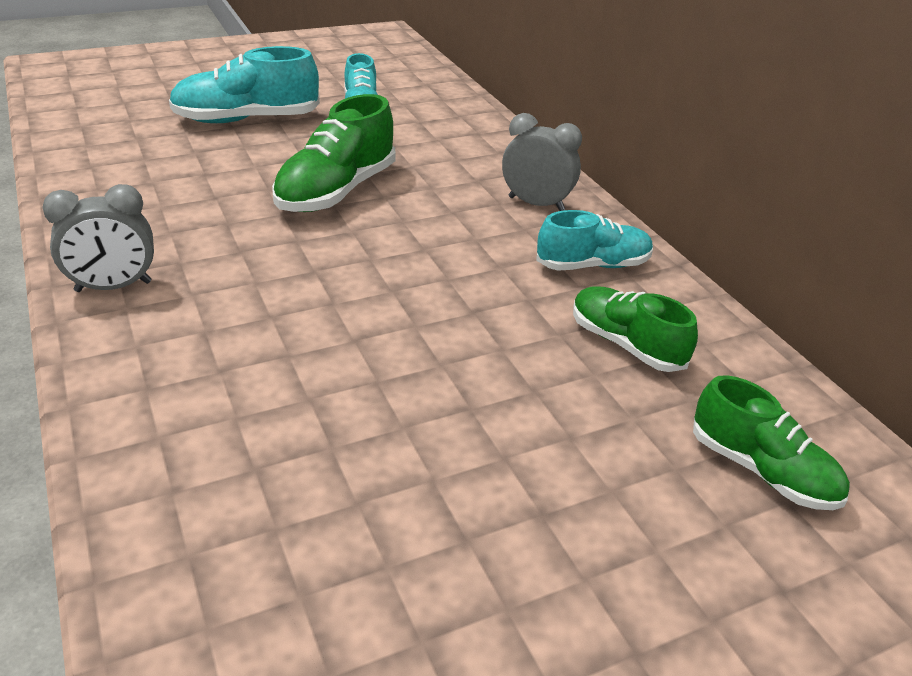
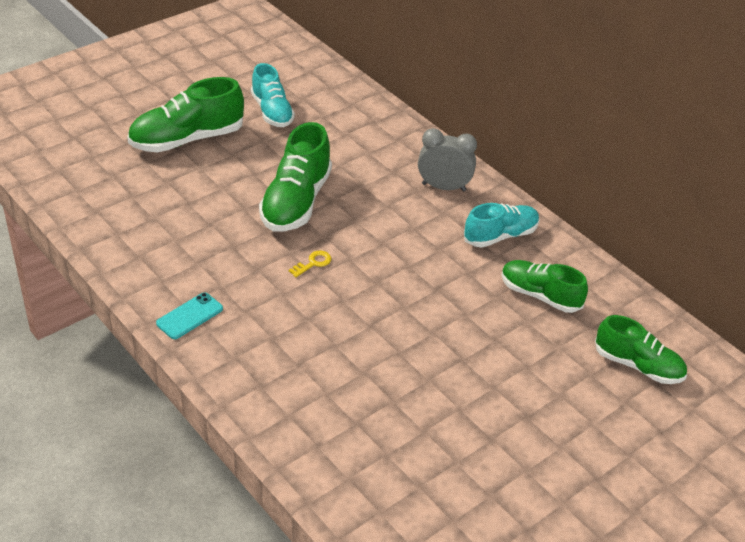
camera: 15 degrees left, 5 degrees up
grey clock [43,184,154,292] -> turquoise phone [156,292,223,339]
turquoise shoe [169,46,320,123] -> green shoe [127,77,244,152]
none -> yellow key [289,251,331,277]

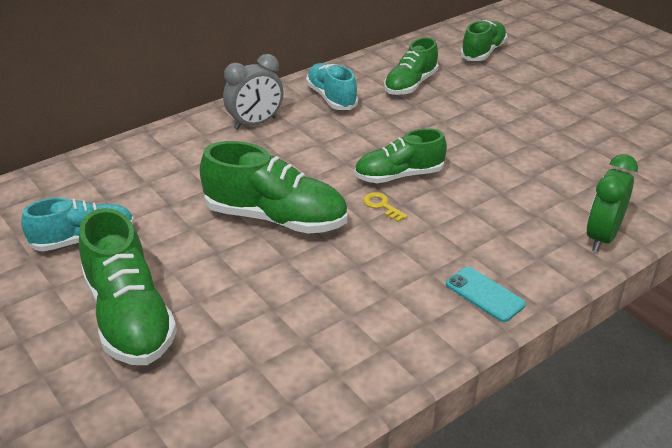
camera: 85 degrees left, 5 degrees down
grey clock [418,128,477,191] -> grey clock turned 135 degrees counterclockwise [223,54,284,130]
none -> green shoe [354,128,447,183]
none -> green clock [587,154,638,252]

